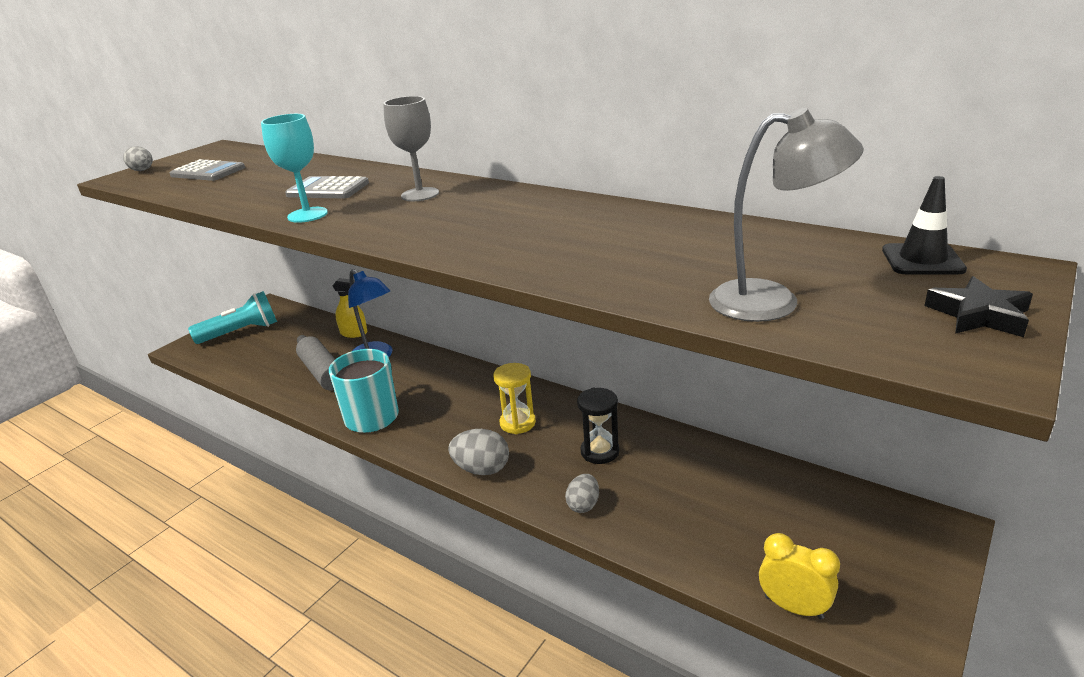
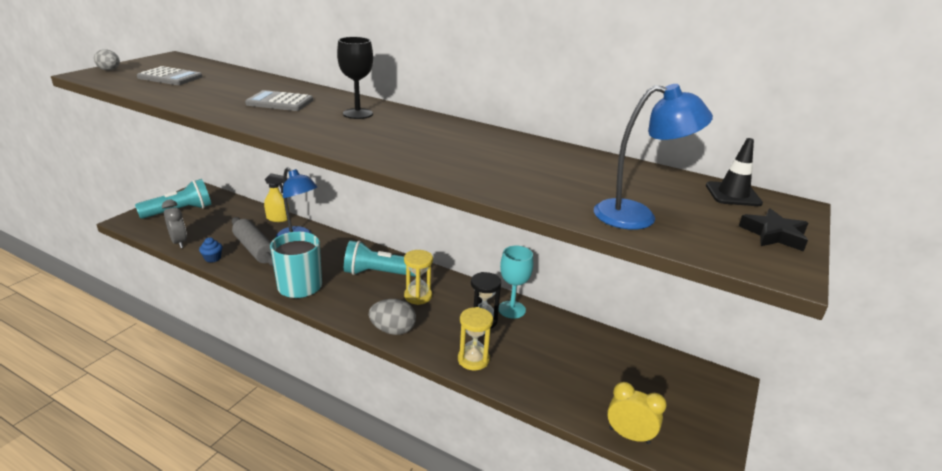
camera: 10 degrees left, 0 degrees up
turquoise goblet [261,114,328,223] -> turquoise goblet moved to [498,245,533,319]
grey goblet [383,96,439,201] -> black goblet [337,37,373,119]
grey egg [565,474,599,513] -> yellow hourglass [458,307,493,370]
grey lamp [709,108,864,322] -> blue lamp [594,84,713,230]
none -> grey clock [162,200,187,248]
none -> blue cupcake [199,237,222,263]
none -> turquoise flashlight [344,240,416,277]

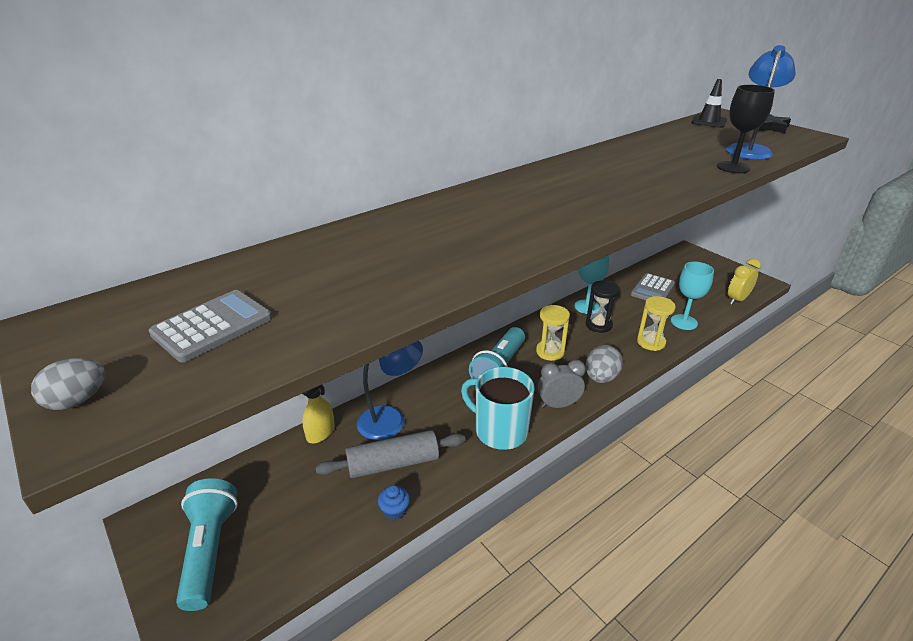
camera: 65 degrees left, 5 degrees up
grey clock [162,200,187,248] -> grey clock moved to [538,360,586,408]
grey calculator [245,90,313,111] -> grey calculator moved to [631,273,675,300]
black goblet [337,37,373,119] -> black goblet moved to [717,85,775,173]
none -> turquoise goblet [671,262,714,330]

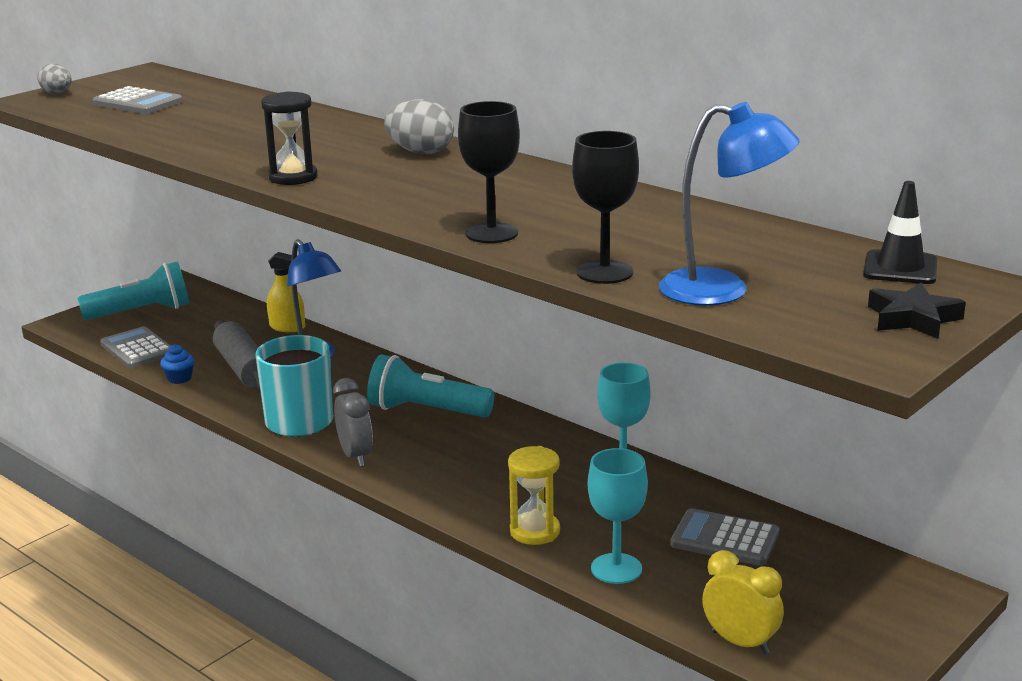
camera: 80 degrees right, 10 degrees down
yellow hourglass [536,305,570,361] -> none
black hourglass [586,280,620,333] -> black hourglass moved to [261,91,317,185]
grey egg [586,345,623,383] -> grey egg moved to [384,99,454,154]
none -> grey calculator [100,326,171,368]
none -> black goblet [458,101,520,243]

